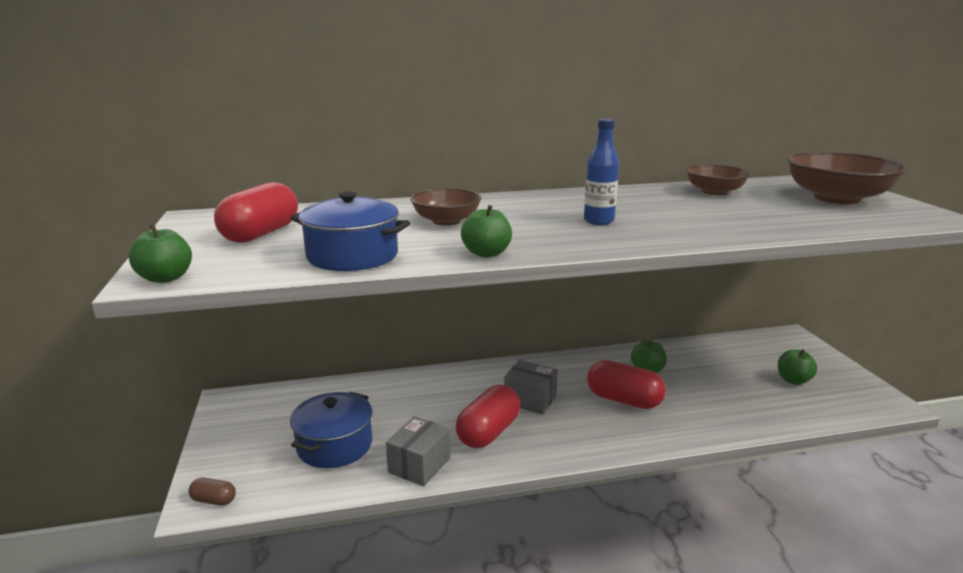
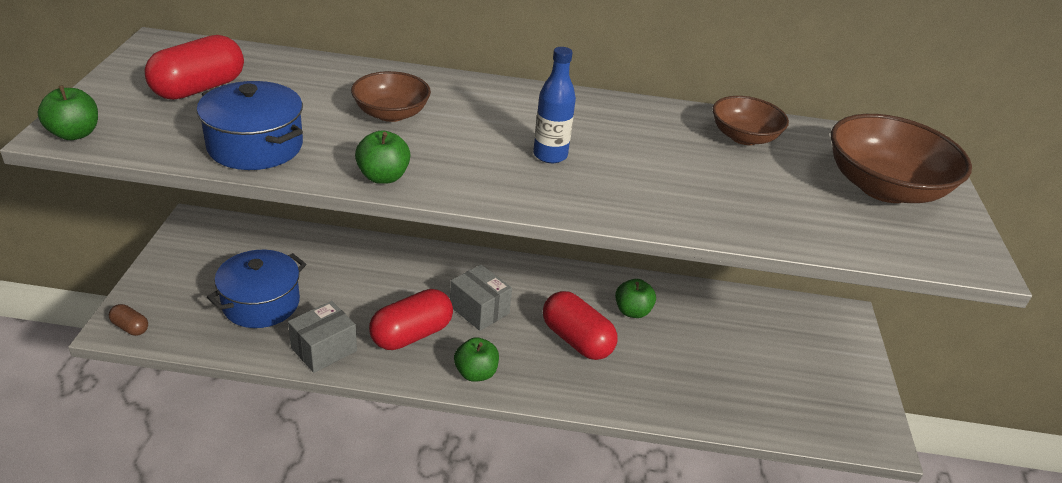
camera: 15 degrees right, 15 degrees up
green apple [778,349,817,385] -> green apple moved to [454,337,499,382]

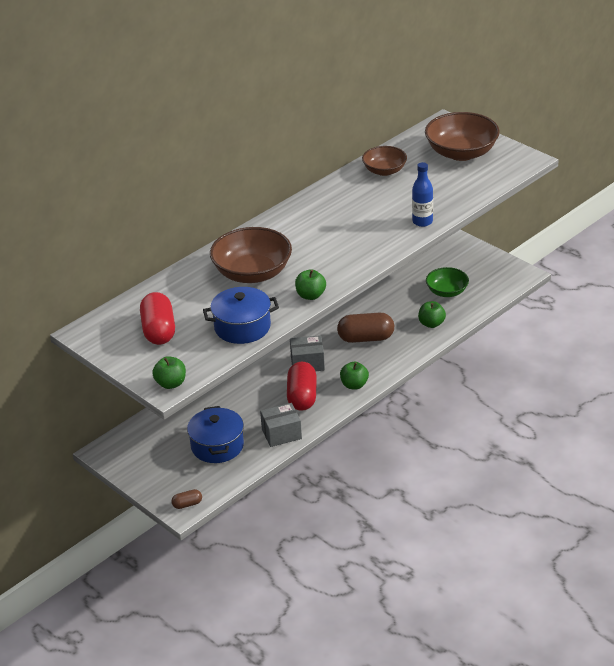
camera: 45 degrees left, 0 degrees up
grey box [288,301,357,373] -> grey box turned 75 degrees clockwise [260,403,302,447]
brown bowl [351,71,431,122] -> brown bowl [210,227,292,283], size x1.67
blue bottle [533,47,576,163] -> blue bottle moved to [412,162,433,227]
red capsule [543,291,618,360] -> brown capsule [337,312,394,343]
green apple [615,279,656,318] -> green apple moved to [418,301,446,328]
none -> green bowl [426,267,469,297]

